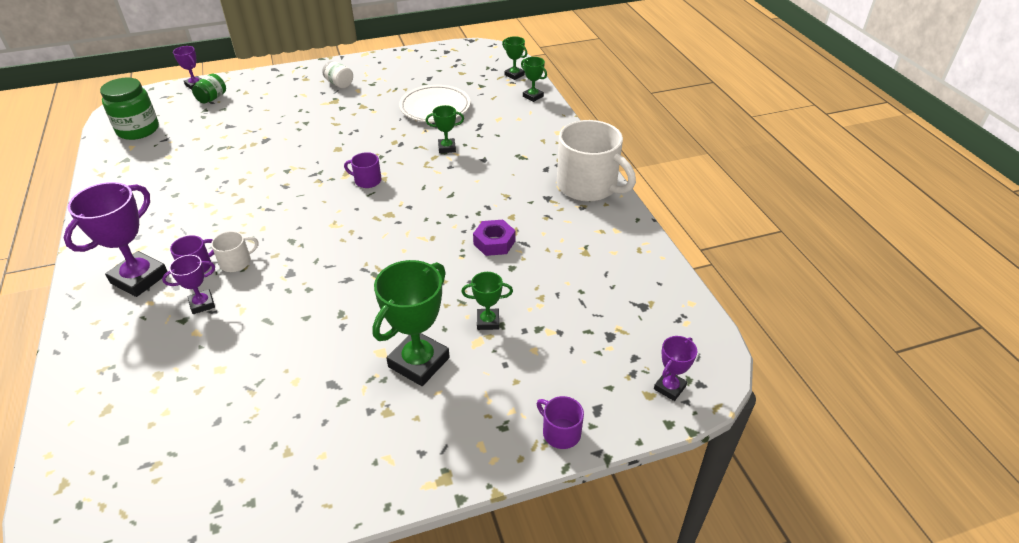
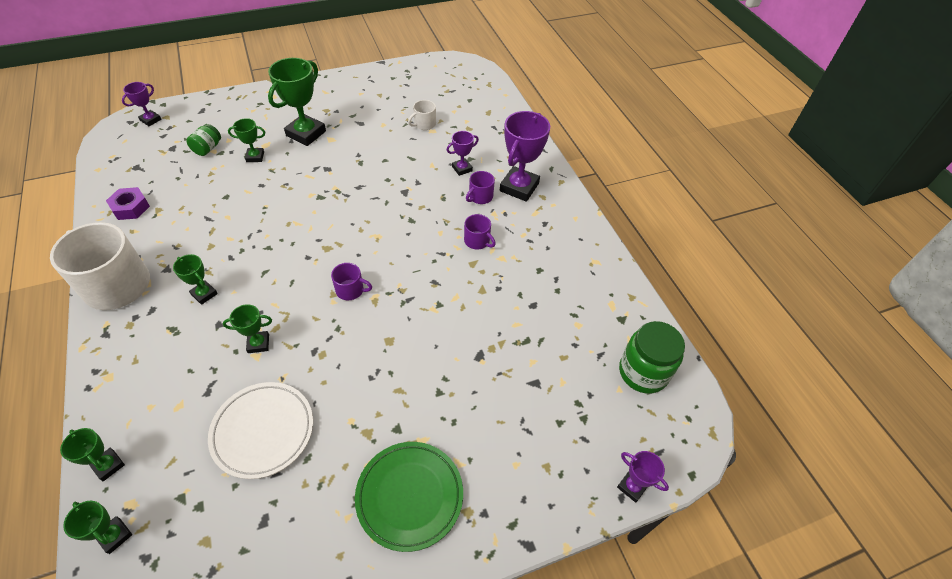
camera: 175 degrees right, 10 degrees up
green jar [192,74,226,103] -> green jar moved to [186,124,221,156]
white mug [211,231,258,272] -> white mug moved to [408,100,436,130]
white jar [322,61,353,88] -> green plate [355,442,463,552]
purple nut [473,220,515,256] -> purple nut moved to [106,187,150,220]
purple mug [537,396,584,449] -> purple mug moved to [464,214,496,249]
none -> green trophy [173,254,218,305]

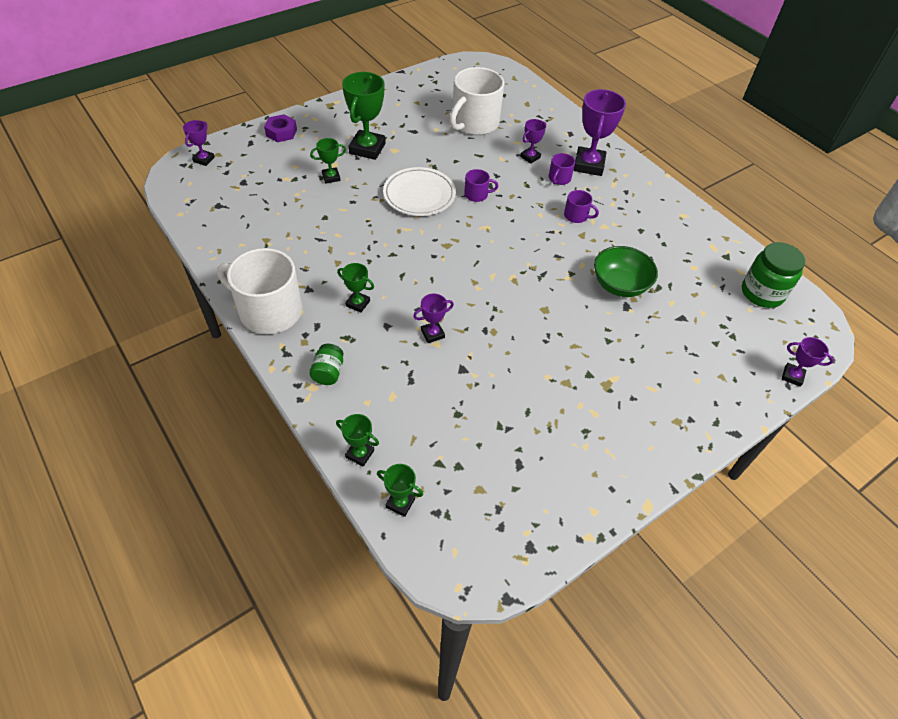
camera: 15 degrees left, 0 degrees up
purple nut [106,187,150,220] -> purple nut moved to [264,114,297,142]
green jar [186,124,221,156] -> green jar moved to [310,344,344,385]
white plate [208,382,313,479] -> white plate moved to [383,167,456,216]
green trophy [223,304,272,353] -> purple trophy [413,294,454,343]
purple mug [331,263,372,301] -> purple mug moved to [464,169,498,202]
green plate [355,442,463,552] -> none
white mug [408,100,436,130] -> white mug [449,67,504,135], size x2.23
none -> green bowl [594,246,658,297]

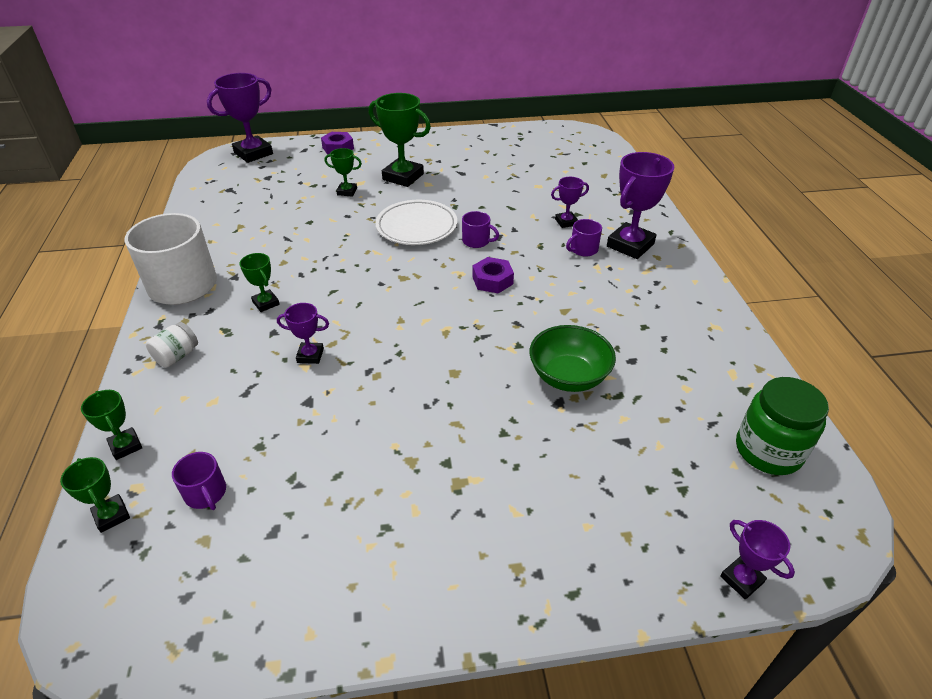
camera: 30 degrees right, 10 degrees down
purple trophy [183,120,215,166] -> purple trophy [207,73,273,163], size x1.91
green jar [310,344,344,385] -> white jar [146,322,198,367]
green trophy [342,72,386,160] -> green trophy turned 75 degrees clockwise [369,93,431,187]
white mug [449,67,504,135] -> none
purple mug [564,190,599,223] -> purple mug moved to [172,452,226,510]
none -> purple nut [472,257,514,293]

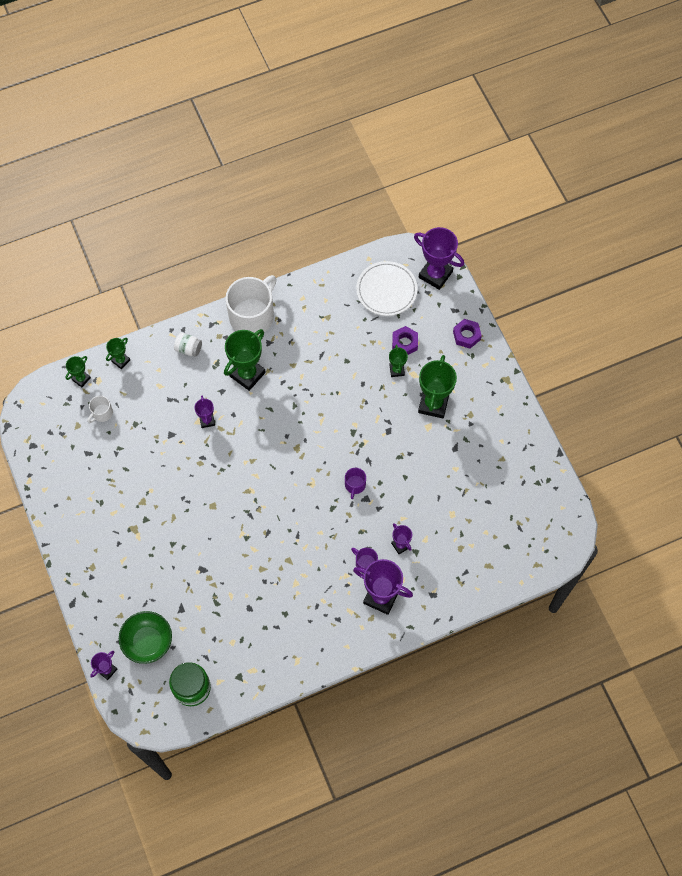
camera: 75 degrees right, 25 degrees up
purple mug [172,452,226,510] -> white mug [88,395,113,423]
green trophy [239,253,280,312] -> green trophy [224,329,266,391], size x1.91
white plate [375,200,457,245] -> white plate moved to [356,261,417,316]
purple nut [472,257,514,293] -> purple nut moved to [392,326,418,355]
green bowl [529,325,616,392] -> green bowl moved to [119,611,172,664]

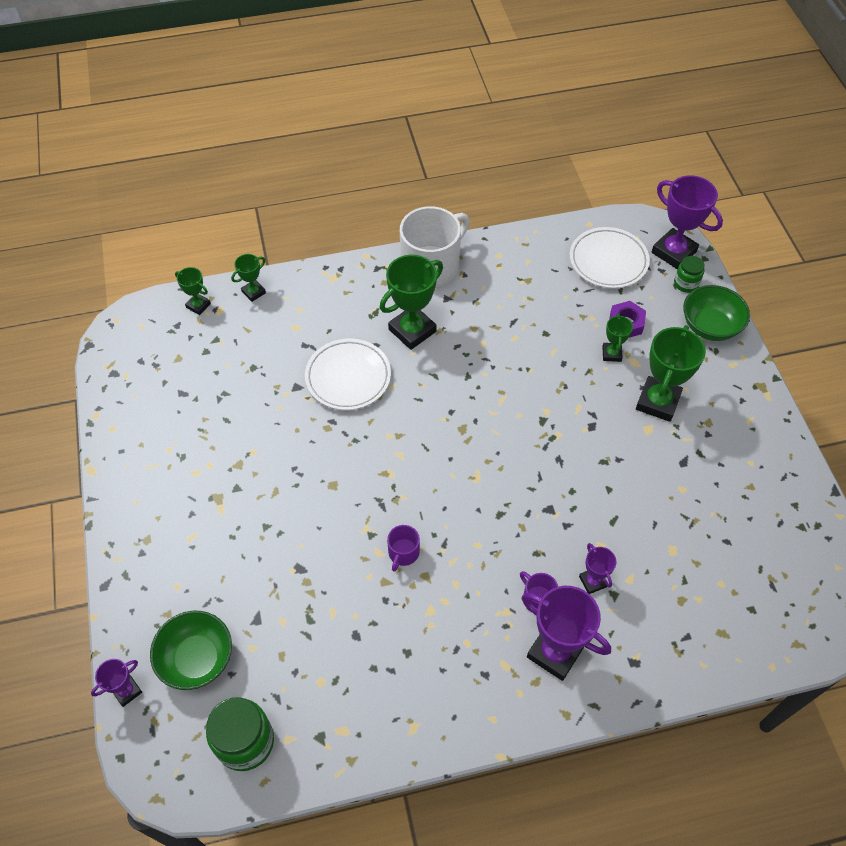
camera: 10 degrees right, 10 degrees down
green trophy [65,356,91,387] -> green trophy turned 75 degrees clockwise [175,267,211,315]
white mug [88,395,113,423] -> none
white jar [174,333,202,357] -> none
purple trophy [194,396,215,428] -> white plate [305,339,391,410]
purple mug [345,468,366,499] -> purple mug moved to [387,525,420,572]
purple nut [453,319,482,348] -> green bowl [683,285,750,341]
none -> green jar [674,256,705,293]

